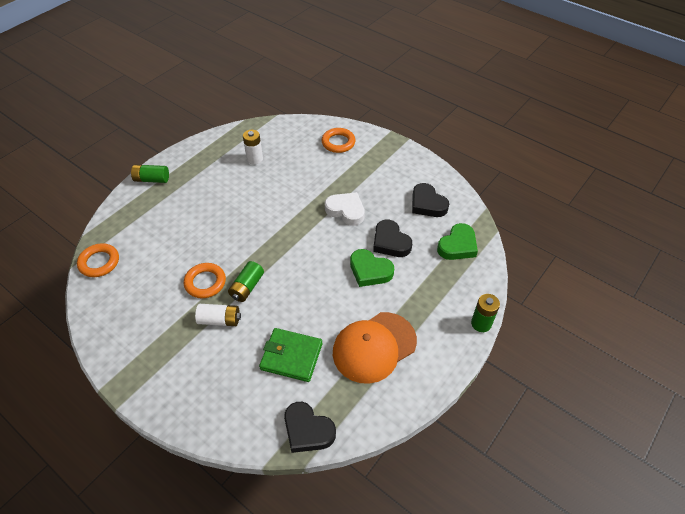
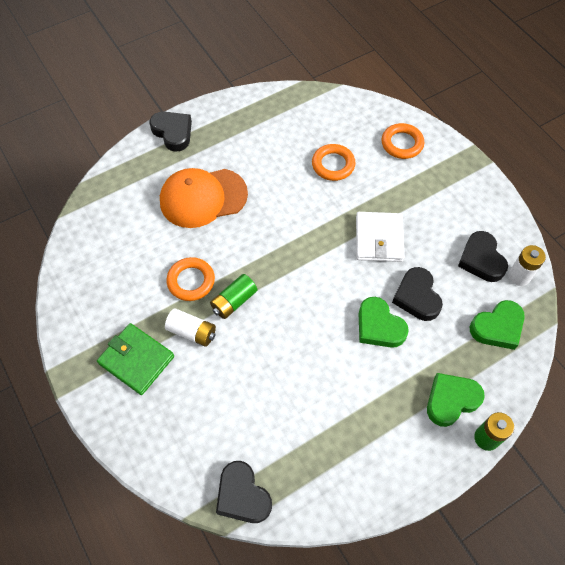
camera: 20 degrees right, 10 degrees up
orange ring [77,243,119,277] -> orange ring moved to [312,144,356,181]
green battery [131,165,169,183] -> black heart [150,112,192,152]
white battery [243,130,263,165] -> white battery moved to [509,245,546,286]
green wallet [259,328,322,382] -> green wallet moved to [97,323,174,395]
white heart [325,192,365,226] -> white wallet [356,212,405,262]
orange cap [333,312,417,384] -> orange cap moved to [160,168,248,228]
none -> green heart [427,373,485,427]

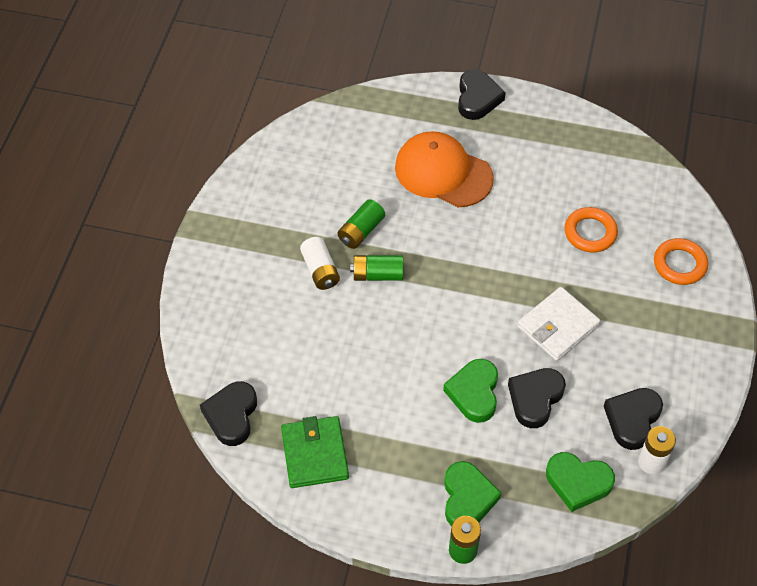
camera: 45 degrees right, 5 degrees down
green wallet [97,323,174,395] -> green wallet moved to [281,416,349,488]
orange ring [166,257,215,301] -> green battery [337,199,385,249]
green heart [427,373,485,427] -> green heart turned 75 degrees clockwise [444,461,501,526]

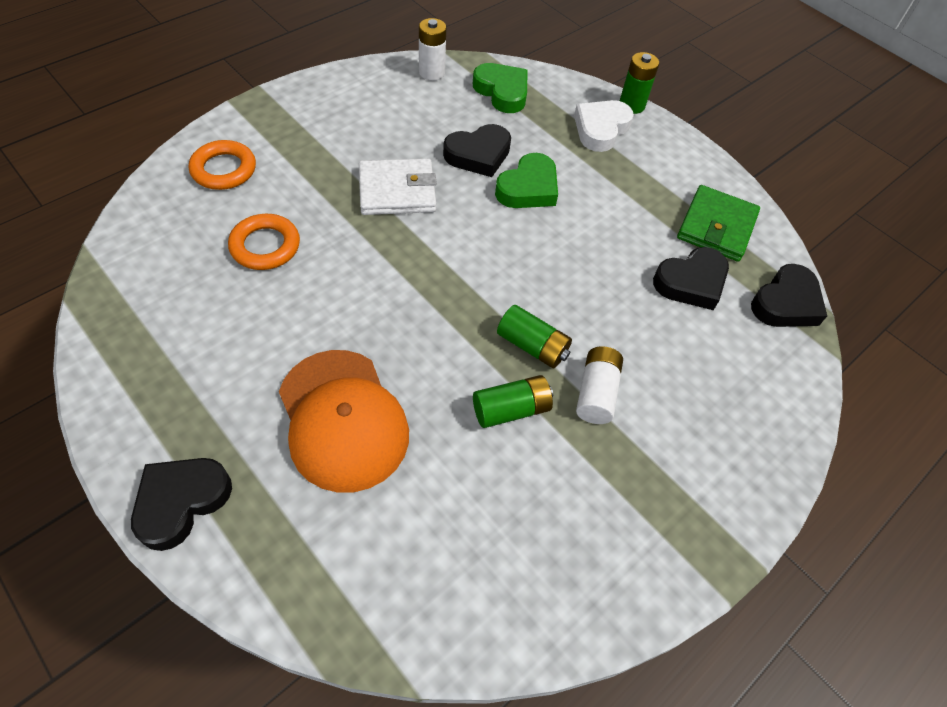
camera: 150 degrees left, 0 degrees up
green heart [444,461,501,526] -> white heart [574,100,634,152]
black heart [604,388,663,450] -> black heart moved to [653,247,729,310]

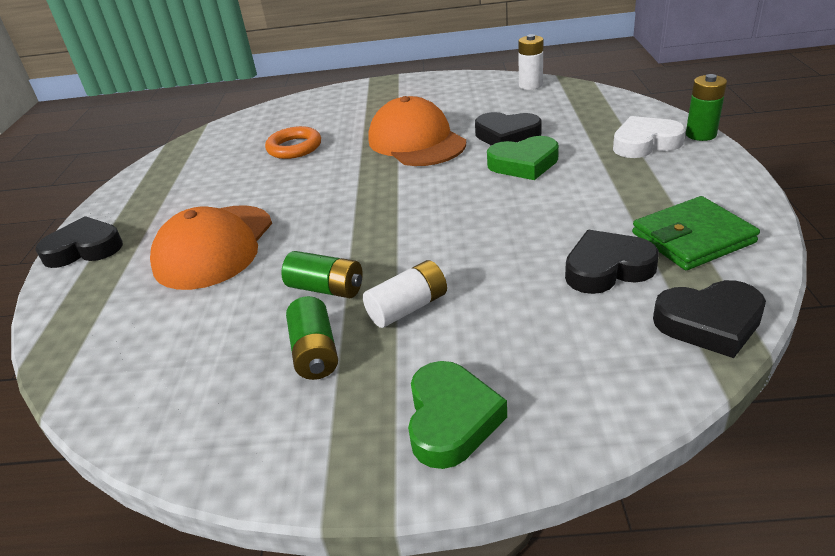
camera: 50 degrees right, 20 degrees down
orange ring [189,140,256,190] -> none
white wallet [359,159,437,215] -> orange cap [368,96,466,166]
green heart [473,63,528,113] -> green heart moved to [408,361,507,469]
green battery [497,305,572,368] -> green battery moved to [286,296,338,380]
black heart [653,247,729,310] -> black heart turned 150 degrees clockwise [565,230,659,294]

